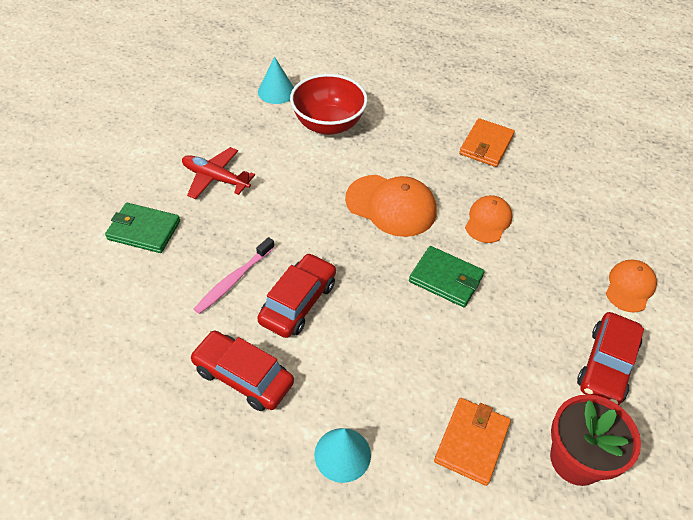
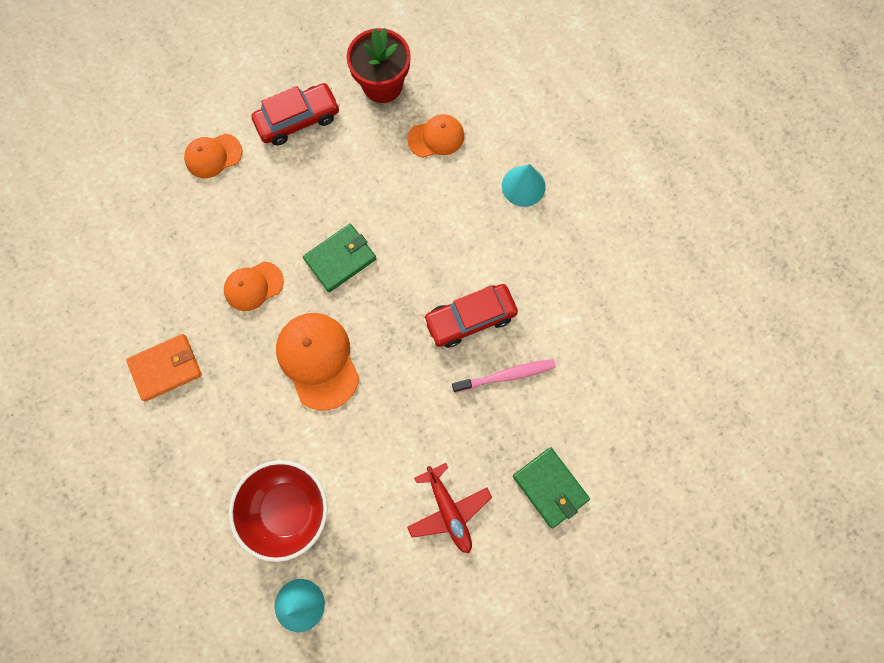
camera: 140 degrees left, 25 degrees up
red car [190,331,294,411] -> none
green wallet [409,246,485,307] -> green wallet turned 75 degrees clockwise [303,224,377,292]
orange wallet [434,398,511,486] -> orange cap [407,114,464,158]

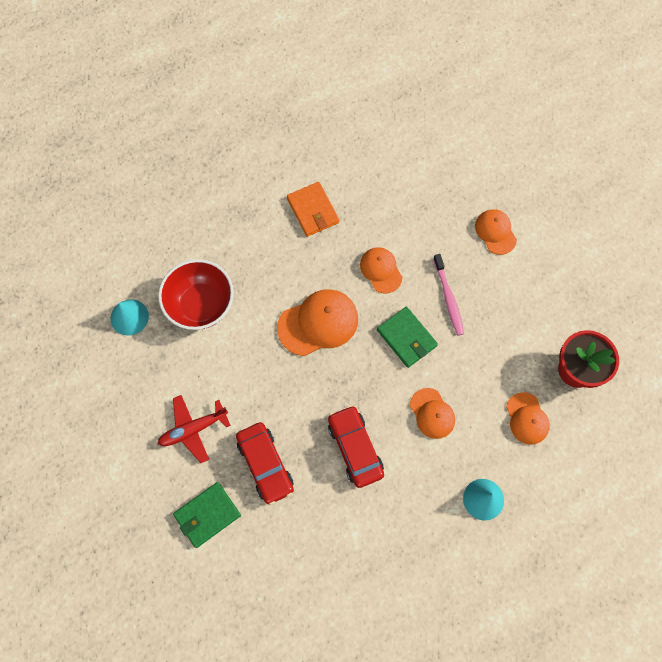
camera: 90 degrees right, 5 degrees down
red car [251,83,340,146] -> red car moved to [236,422,294,505]
pink toothbrush [452,359,556,393] -> pink toothbrush moved to [433,254,464,336]
none -> orange cap [410,388,455,439]

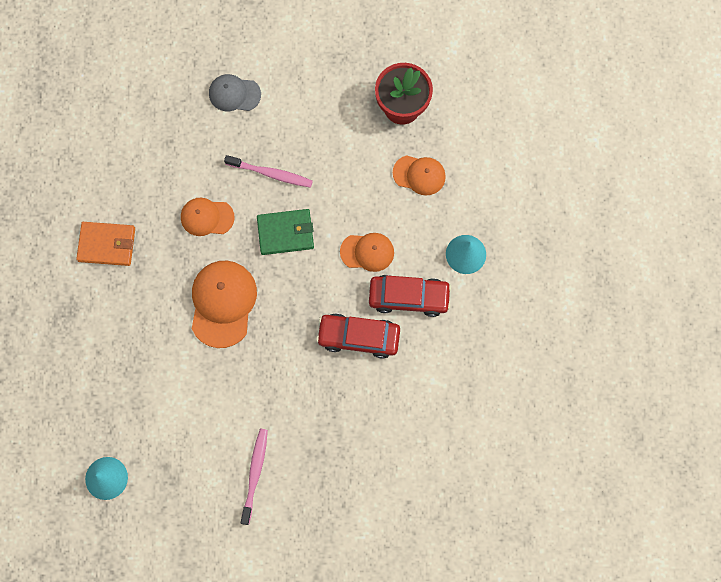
camera: 60 degrees left, 5 degrees up
red bowl [158,259,234,330] -> none
red plane [158,395,231,463] -> pink toothbrush [241,429,268,525]
green wallet [173,482,241,548] -> none
red car [236,422,294,505] -> red car moved to [369,275,452,317]
orange cap [475,209,517,255] -> grey cap [209,74,261,111]

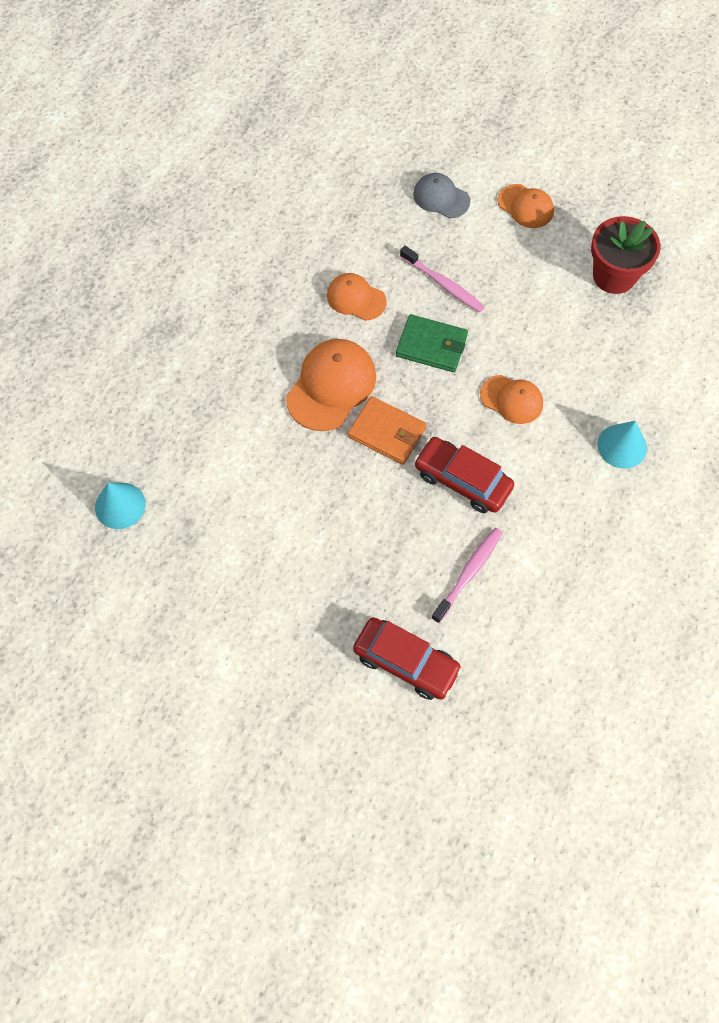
camera: 25 degrees right, 10 degrees down
orange wallet [76,222,135,266] -> orange wallet moved to [348,396,427,465]
pink toothbrush [241,429,268,525] -> pink toothbrush moved to [431,528,503,623]
red car [369,275,452,317] -> red car moved to [353,617,462,700]
orange cap [393,155,446,196] -> orange cap moved to [498,184,554,228]

